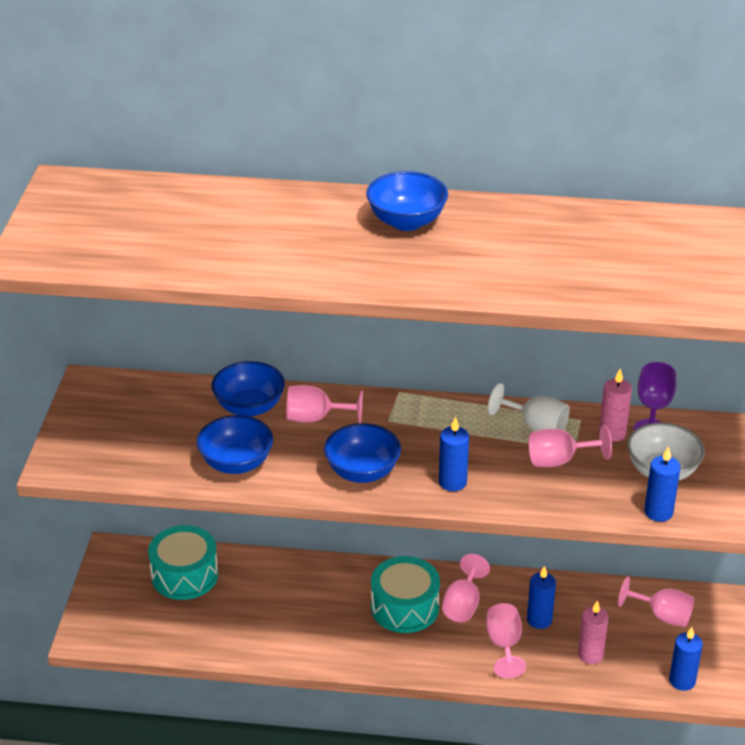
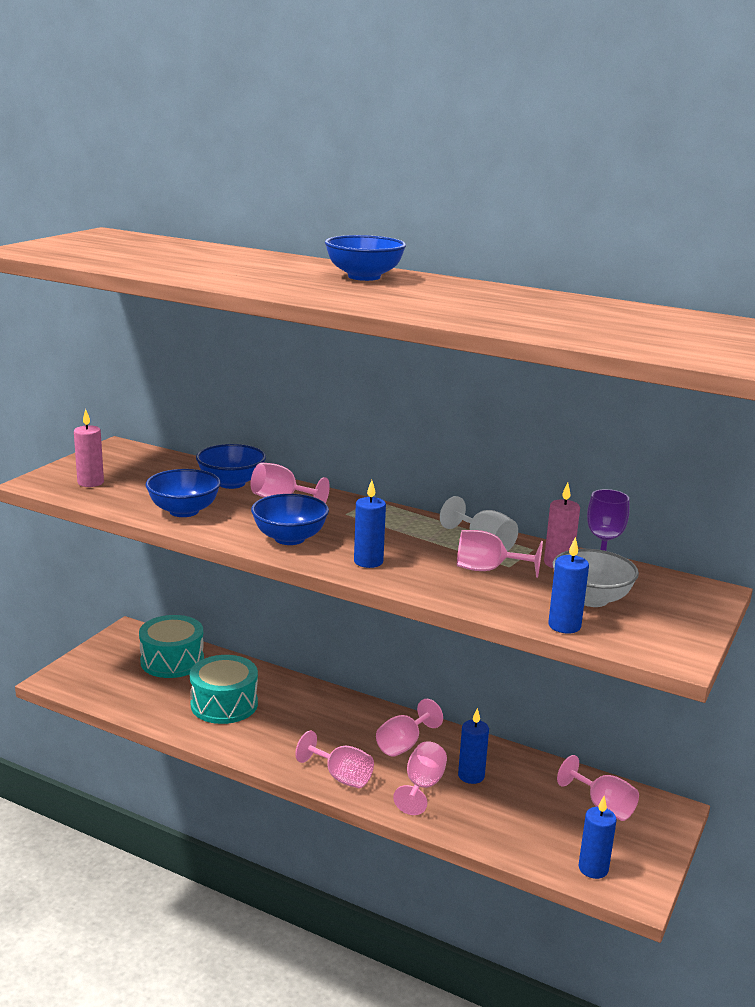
camera: 20 degrees right, 15 degrees down
turquoise drum [371,556,440,633] -> turquoise drum moved to [190,655,258,724]
pink candle [578,601,609,664] -> pink candle moved to [74,409,104,487]
none -> pink goblet [295,731,374,788]

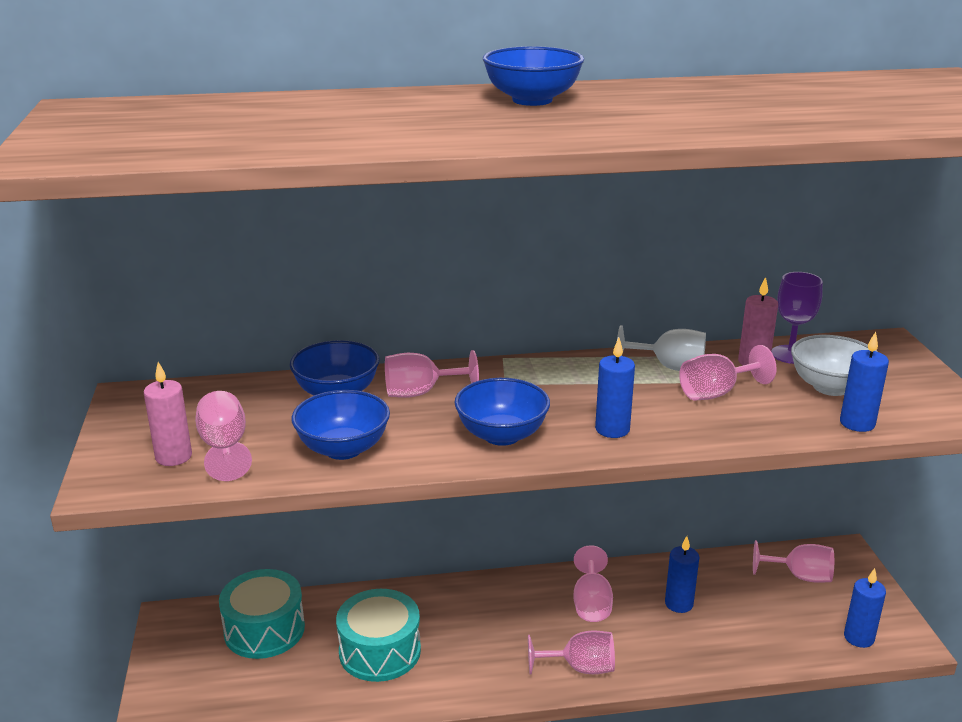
camera: 35 degrees left, 5 degrees up
pink goblet [393,742,447,815] -> pink goblet moved to [195,391,252,481]

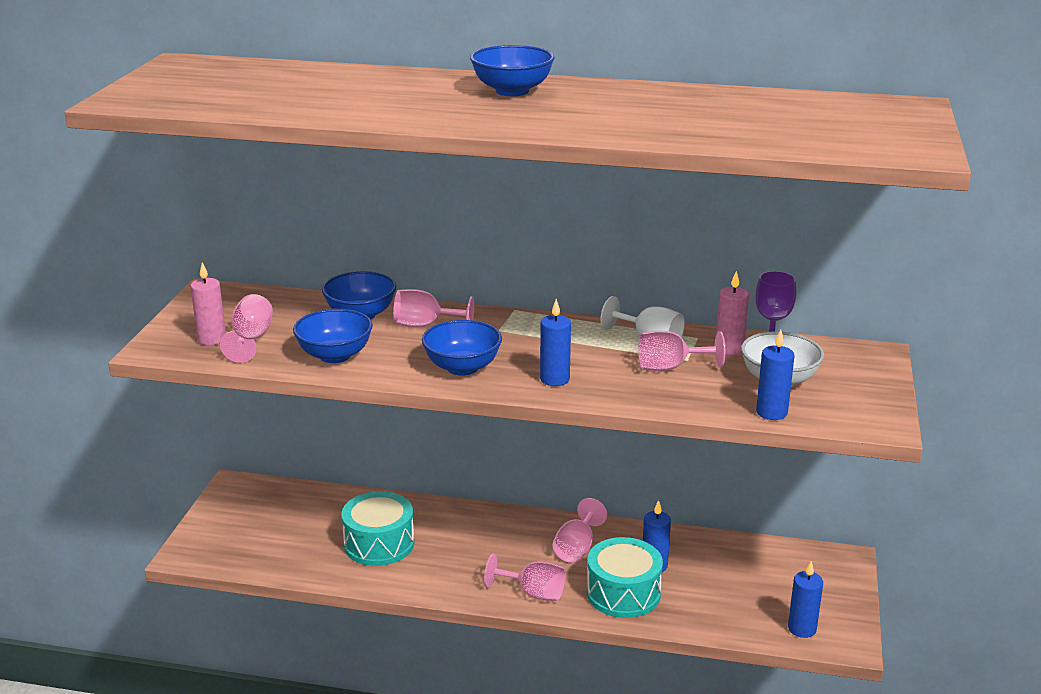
camera: 20 degrees right, 0 degrees up
turquoise drum [219,569,305,659] -> turquoise drum moved to [587,537,663,618]
pink goblet [753,540,834,583] -> none

